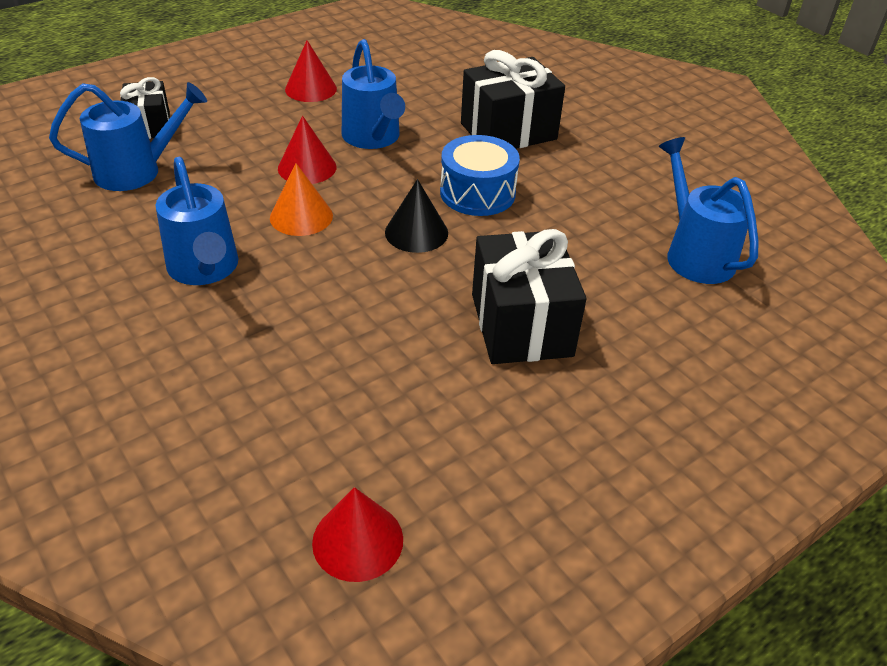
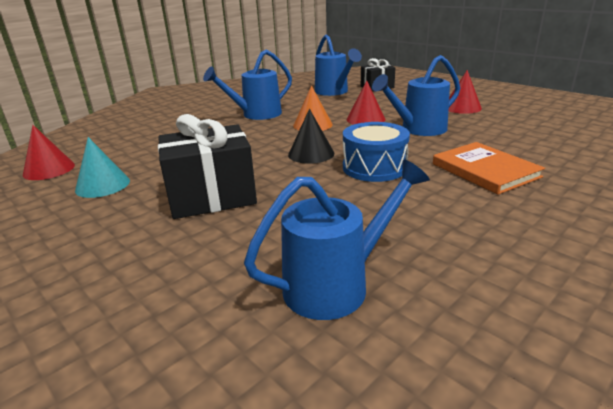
camera: 85 degrees right, 15 degrees down
black gift [461,50,565,149] -> orange book [433,142,545,195]
none -> turquoise cone [75,137,130,198]

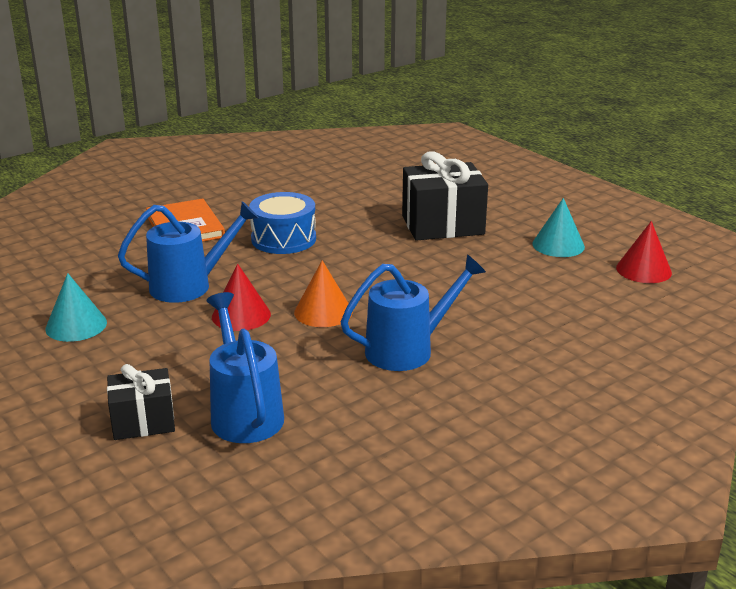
camera: 175 degrees left, 0 degrees up
blue watering can [244,160,430,320] -> none
black cone [288,109,335,164] -> none
red cone [449,70,482,114] -> turquoise cone [45,273,107,342]

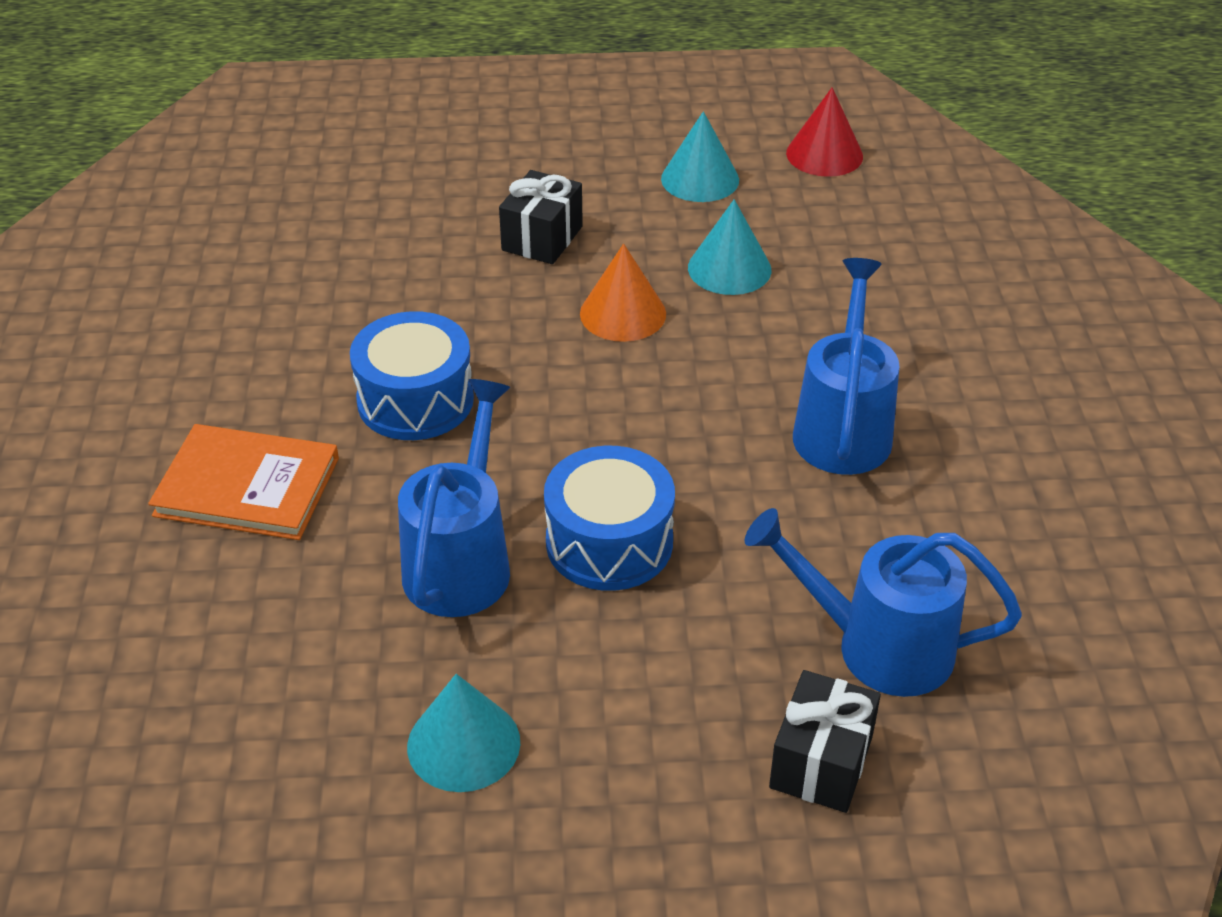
camera: 55 degrees left, 15 degrees up
red cone [212,263,271,331] -> blue drum [544,446,675,591]
orange cone [294,260,353,327] -> orange cone moved to [580,243,666,342]
black gift [402,151,488,240] -> black gift [499,170,583,264], size x0.60
none -> turquoise cone [688,199,771,295]

